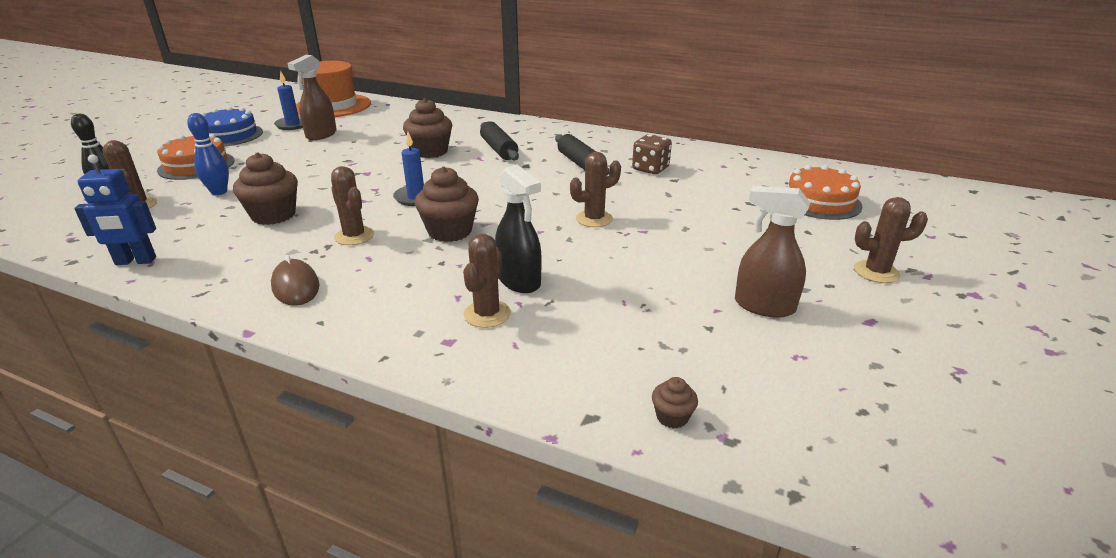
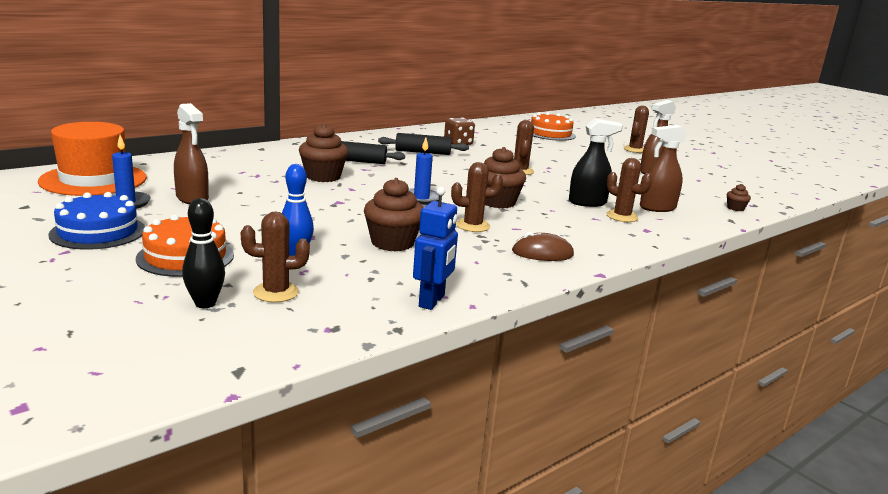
camera: 65 degrees left, 10 degrees down
none -> brown spray bottle [640,125,687,212]

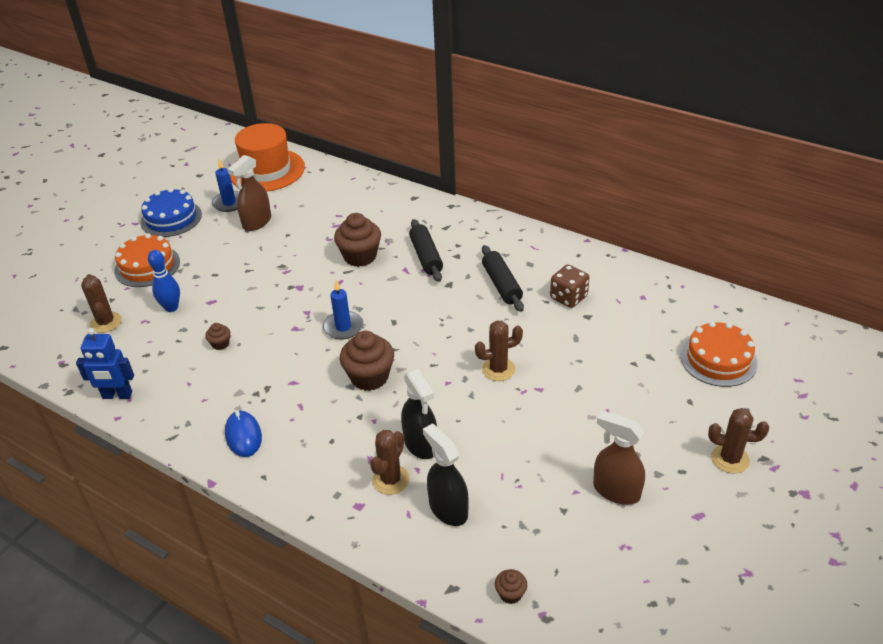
camera: 75 degrees right, 20 degrees up
black bowling pin [182,198,225,308] -> none
brown cupcake [364,178,424,252] -> brown cupcake [205,323,230,350], size x0.48
brown cactus [451,162,503,232] -> none
brown mouse [512,232,574,261] -> blue mouse [225,410,262,457]
brown spray bottle [640,125,687,212] -> black spray bottle [423,424,469,526]

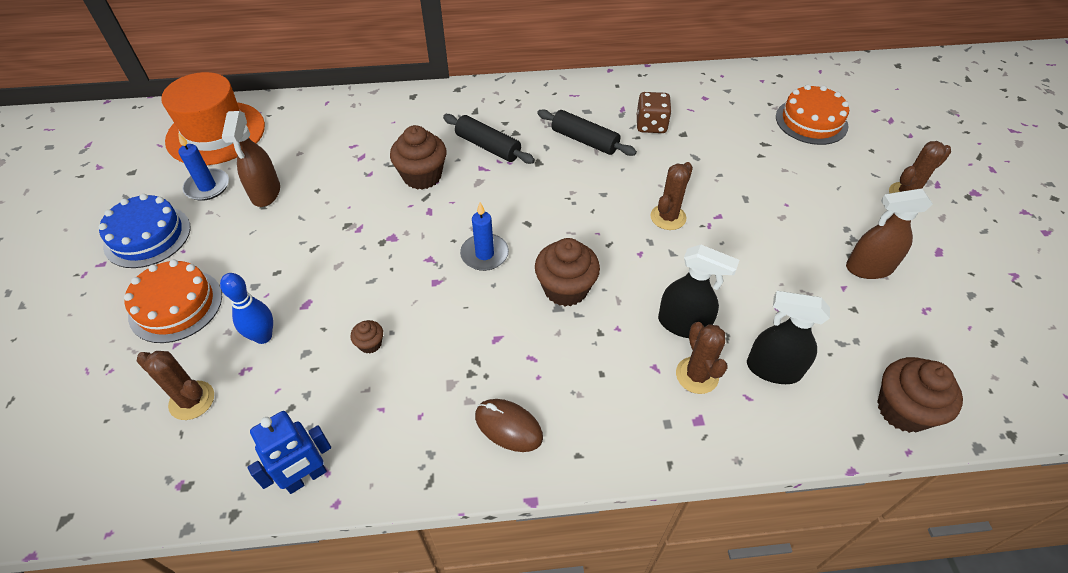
camera: 40 degrees left, 10 degrees up
blue mouse [225,410,262,457] -> brown mouse [475,399,543,452]
brown cupcake [495,569,527,604] -> brown cupcake [877,357,963,433], size x2.09

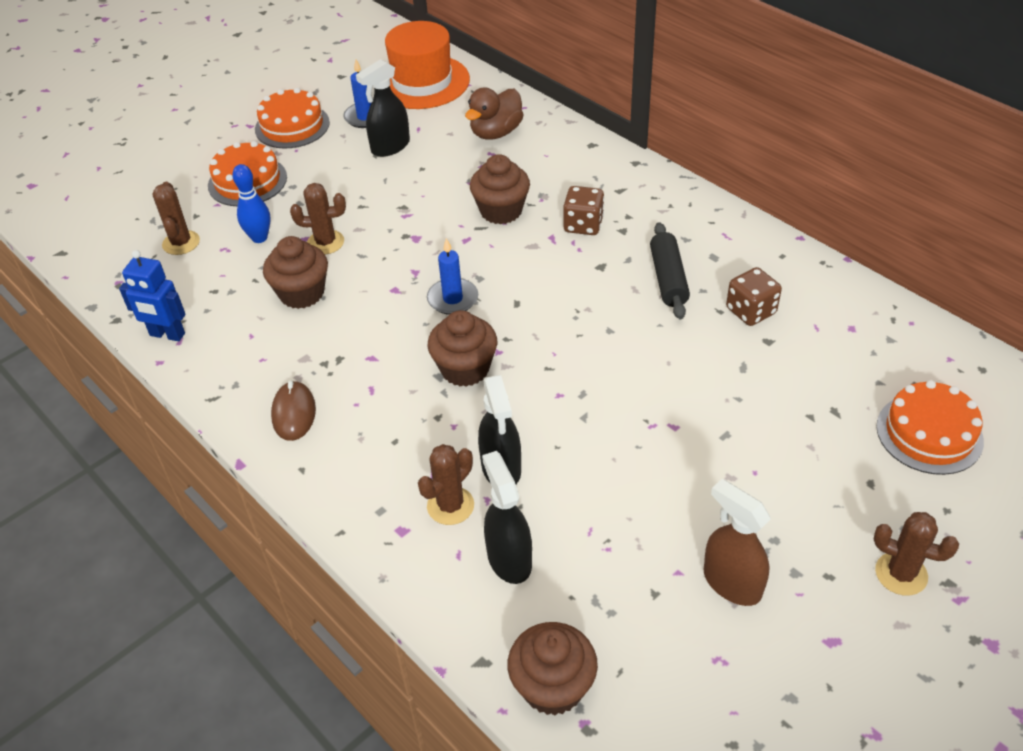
camera: 55 degrees right, 5 degrees down
blue cake [99,194,190,268] -> orange cake [255,88,330,149]
brown spray bottle [222,111,280,207] -> black spray bottle [356,59,410,157]
brown cupcake [350,320,383,353] -> brown cupcake [263,236,328,309], size x2.09
black rolling pin [443,114,535,164] -> brown dice [563,186,604,235]
brown cactus [650,162,693,230] -> brown cactus moved to [290,183,346,254]
none -> brown duck [465,87,524,140]

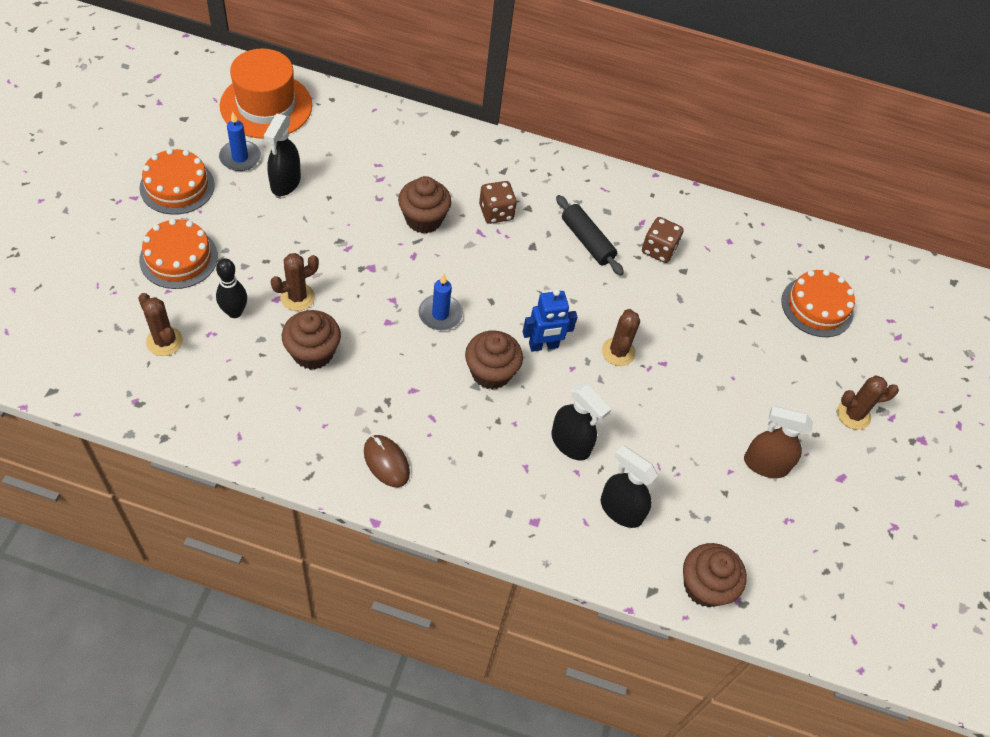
camera: 40 degrees left, 10 degrees up
blue robot [119,250,186,341] -> blue robot moved to [523,289,577,352]
blue bowling pin [232,164,271,243] -> black bowling pin [216,258,247,318]
brown cactus [418,444,474,525] -> brown cactus moved to [602,309,640,366]
brown duck [465,87,524,140] -> none

